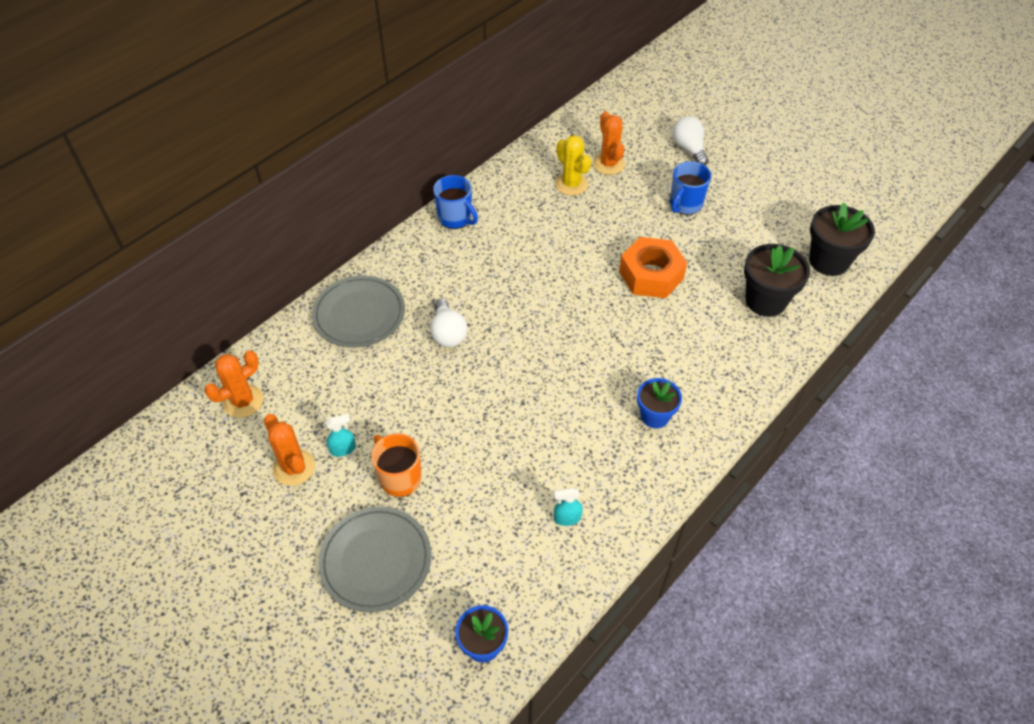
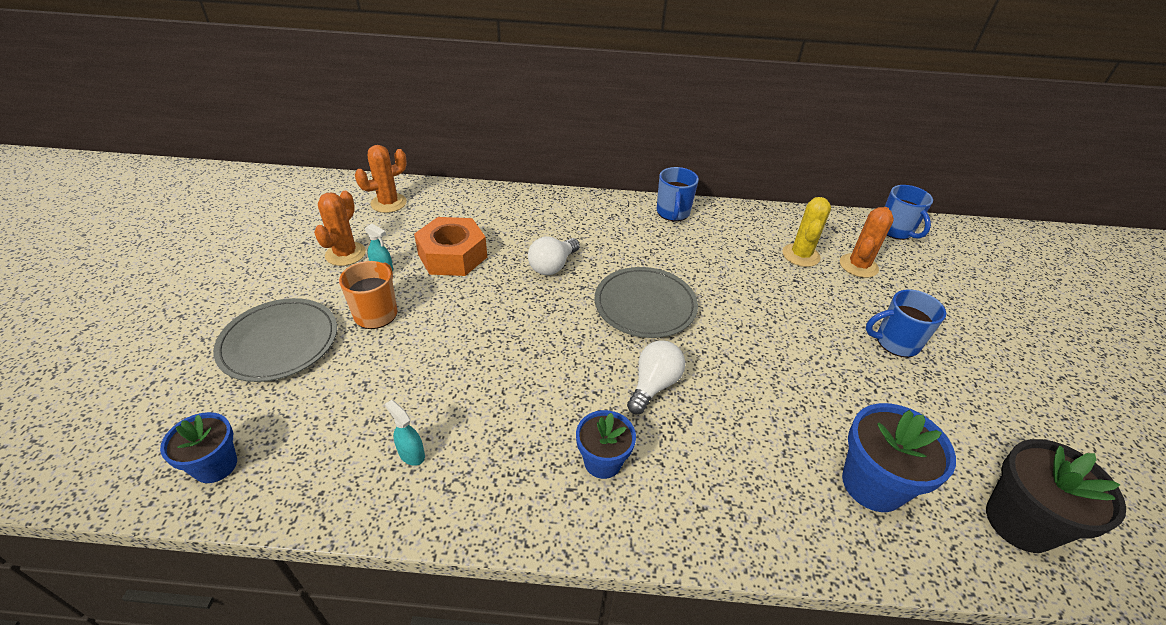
camera: 50 degrees right, 10 degrees down
orange cactus [204,350,263,418] -> orange cactus turned 45 degrees counterclockwise [355,145,407,213]
grey plate [312,275,405,348] -> grey plate moved to [595,267,698,338]
orange nut [619,237,687,298] -> orange nut moved to [414,217,487,276]
white light bulb [673,117,709,166] -> white light bulb moved to [627,341,685,414]
black flower pot [744,244,810,317] -> blue flower pot [842,403,956,512]
none -> blue mug [885,185,933,240]

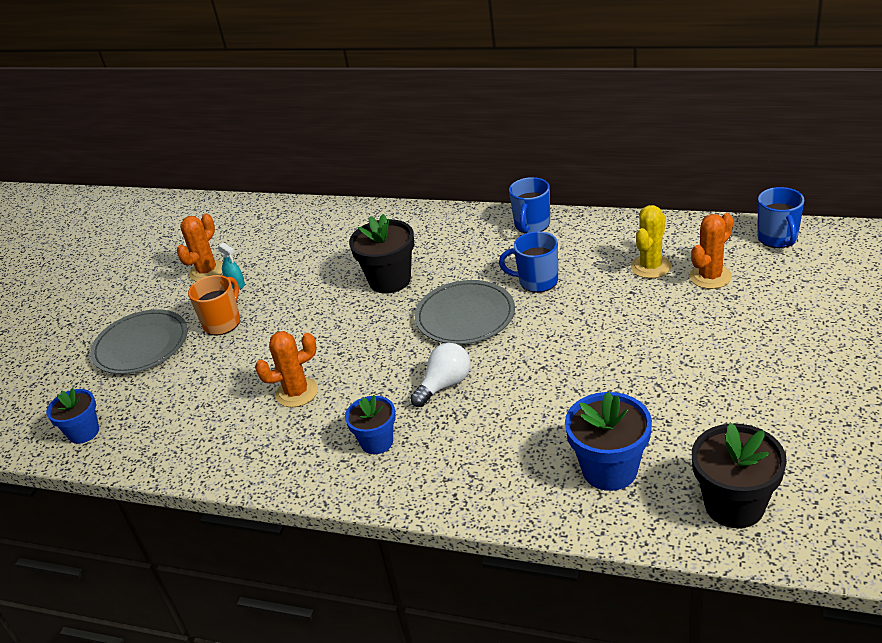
camera: 20 degrees right, 5 degrees down
orange cactus [355,145,407,213] -> orange cactus moved to [255,331,318,407]
turquoise spray bottle [385,400,425,466] -> none
orange nut [414,217,487,276] -> none
white light bulb [528,237,580,275] -> black flower pot [349,214,414,294]
blue mug [866,289,946,357] -> blue mug moved to [499,231,558,293]

